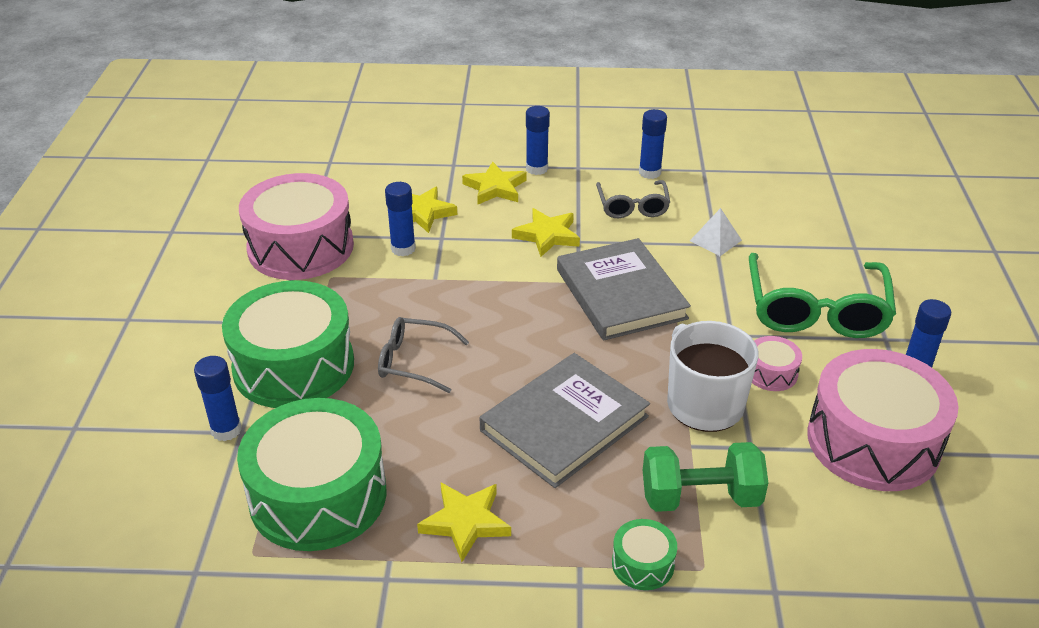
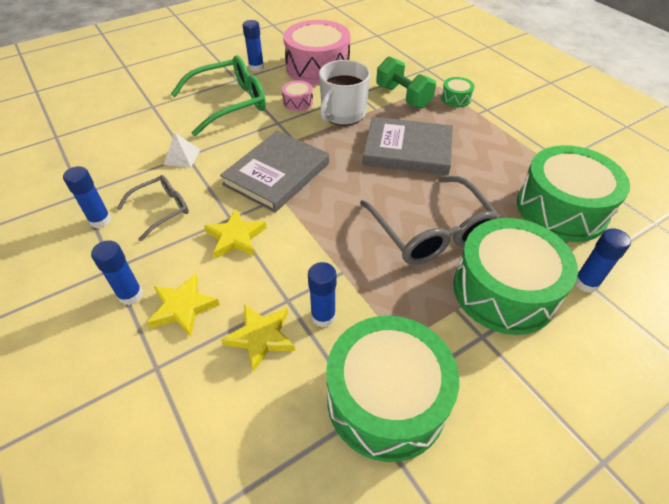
camera: 125 degrees left, 10 degrees up
pink drum [239,173,354,280] -> green drum [326,316,459,462]
grey glasses [378,317,469,393] -> grey glasses [360,176,501,265], size x1.75
yellow star [417,482,511,562] -> none

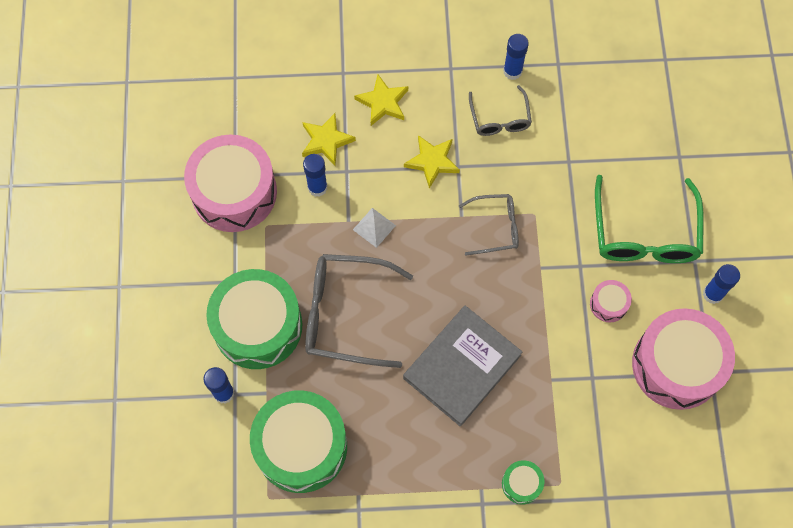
camera: 120 degrees right, 20 degrees up
blue glue stick [91,241,143,305] -> none
white pyramid [164,133,200,168] -> white pyramid moved to [353,208,396,248]
grey book [220,131,329,213] -> grey glasses [459,194,519,255]
white mug [319,60,370,126] -> none
green drum [326,316,459,462] -> pink drum [184,134,277,232]
green dumbbell [376,56,436,108] -> none

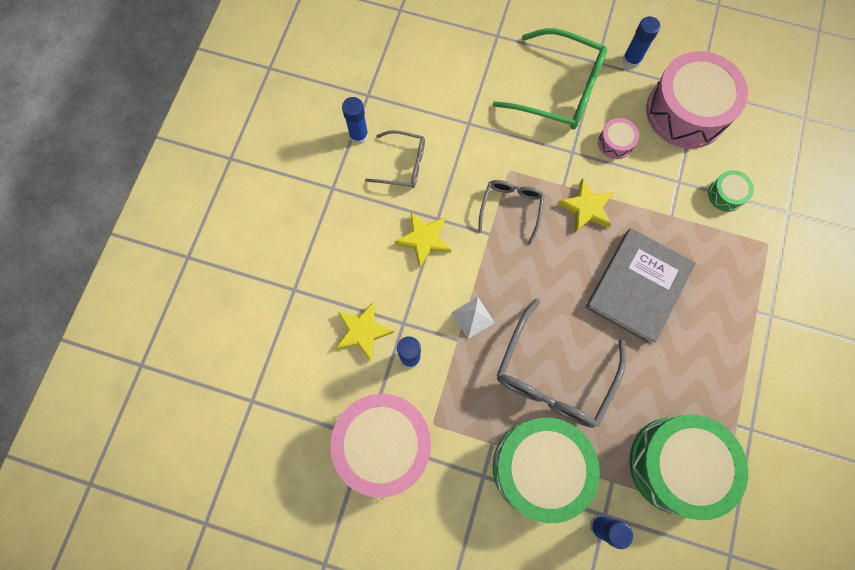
camera: 70 degrees left, 5 degrees up
yellow star [354,75,408,126] -> yellow star moved to [558,178,614,232]
grey book [403,306,522,427] -> grey book turned 60 degrees clockwise [586,228,696,345]
green drum [502,460,545,504] -> green drum moved to [708,170,754,212]

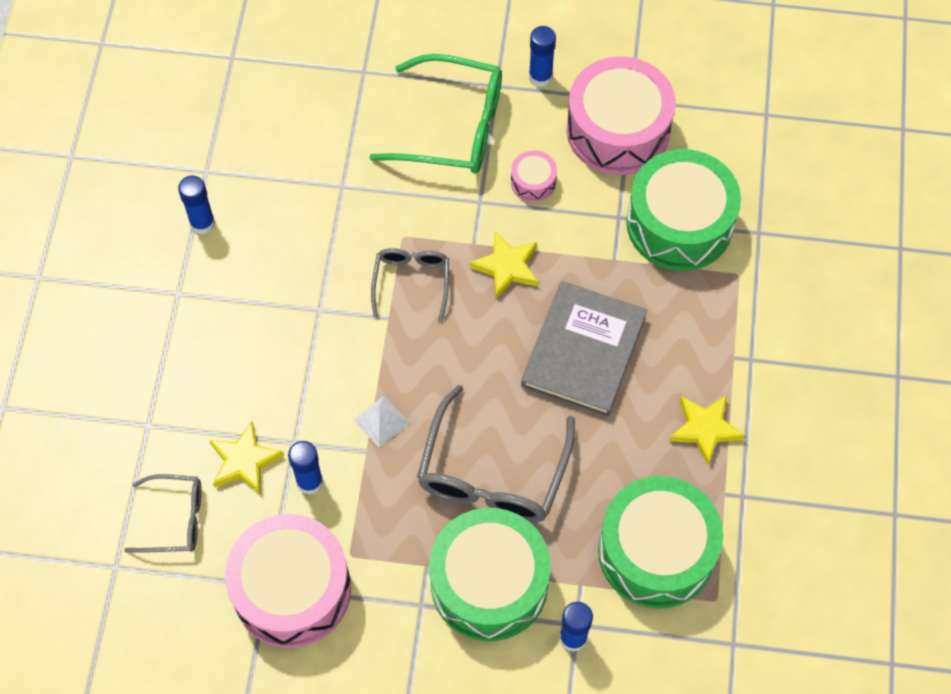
camera: 10 degrees left, 10 degrees down
grey glasses [365,130,425,188] -> grey glasses moved to [124,474,202,553]
yellow star [395,213,451,268] -> yellow star moved to [669,395,745,465]
green drum [708,170,754,212] -> green drum [627,149,741,271], size x2.32

